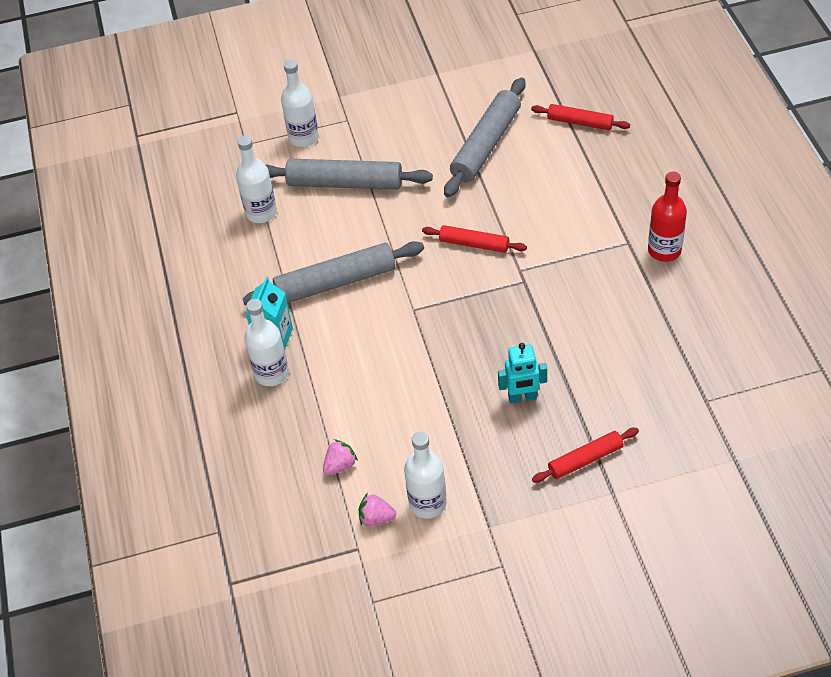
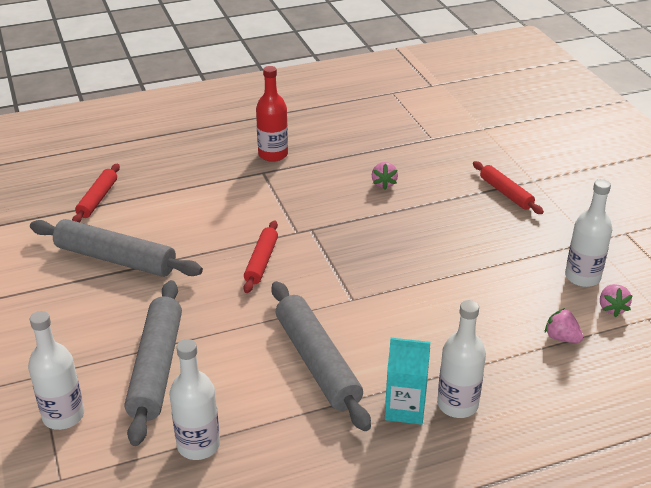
camera: 100 degrees left, 15 degrees down
turquoise robot [498,343,547,403] -> none
none -> pink strawberry [372,162,398,190]

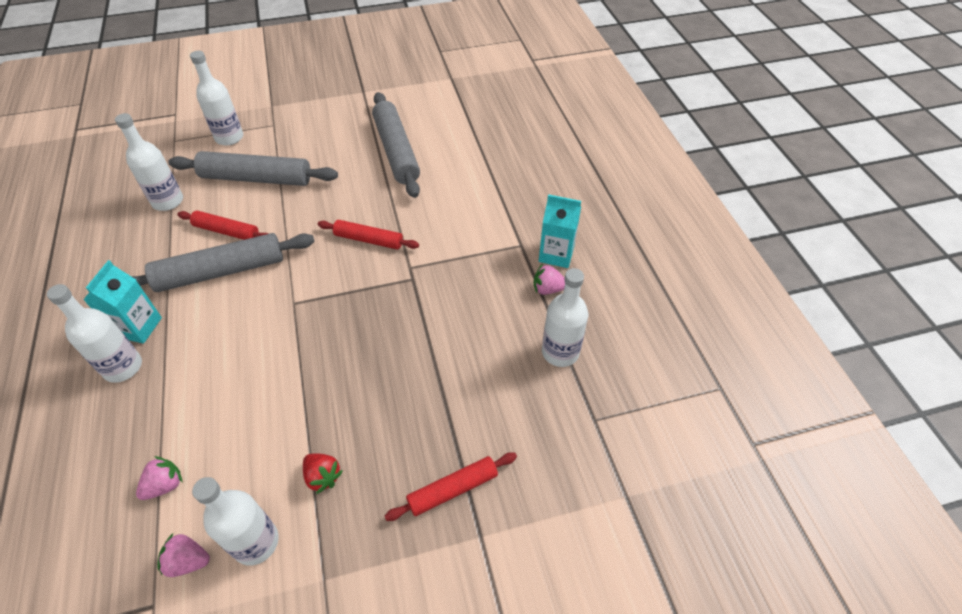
camera: 95 degrees right, 15 degrees up
grey rolling pin [30,219,203,277] -> grey rolling pin turned 45 degrees counterclockwise [372,92,420,198]
red rolling pin [72,163,120,222] -> red rolling pin moved to [177,211,268,240]
red bottle [256,66,288,162] -> turquoise carton [539,194,581,268]
pink strawberry [372,162,398,190] -> pink strawberry moved to [534,264,565,295]
none -> red strawberry [303,454,343,494]
none -> white bottle [542,268,588,367]

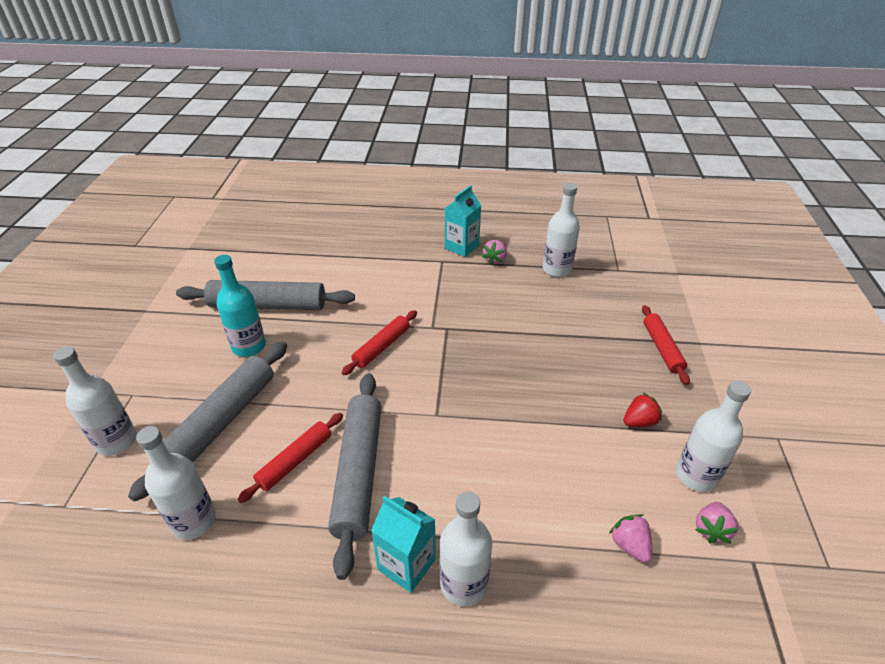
camera: 70 degrees left, 10 degrees down
none -> turquoise bottle [214,255,266,357]

